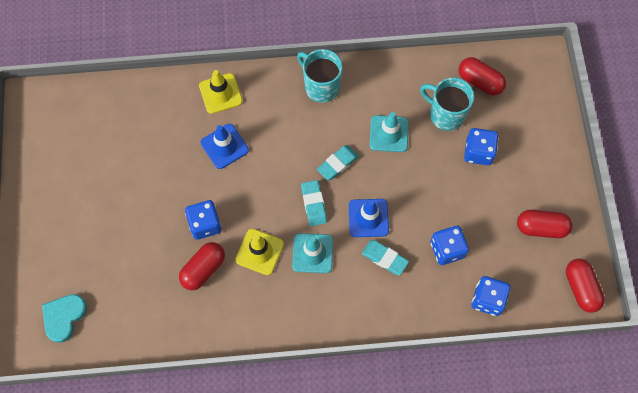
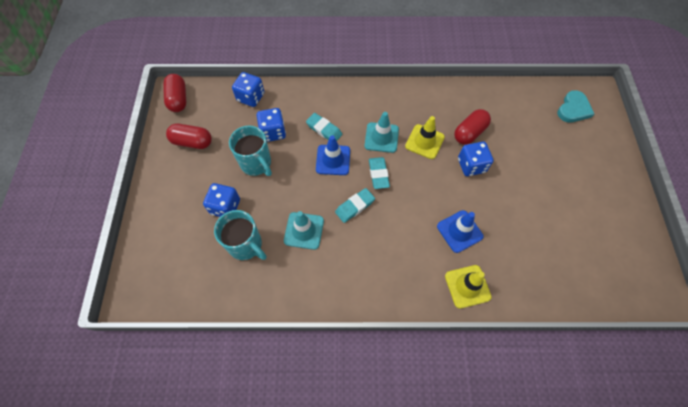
camera: 175 degrees left, 5 degrees down
turquoise mug [297,49,343,103] -> turquoise mug moved to [229,126,272,176]
red capsule [459,57,506,96] -> none

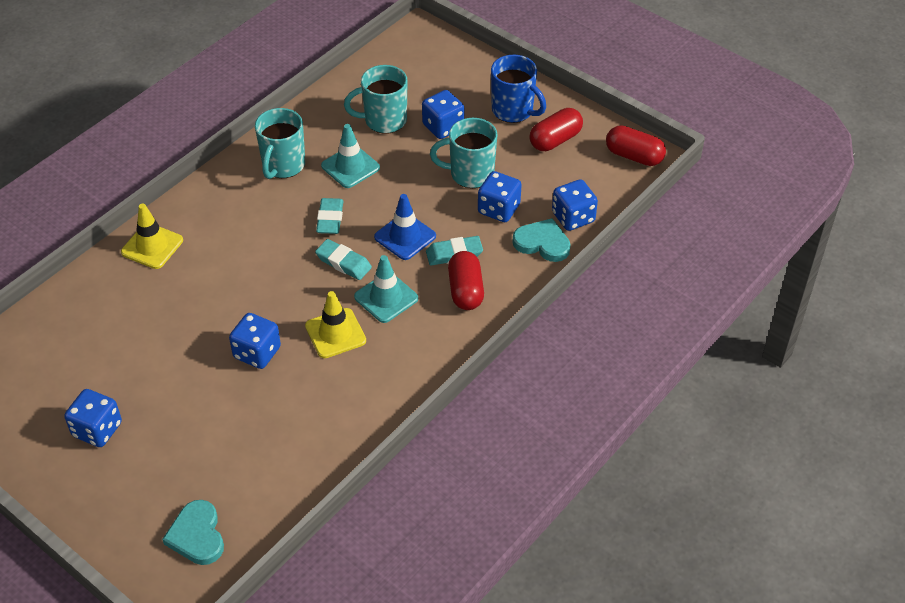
camera: 130 degrees right, 15 degrees down
blue traffic cone [437,210,484,253] -> none
red capsule [454,109,491,145] -> red capsule moved to [448,251,484,310]
none -> blue dice [64,389,122,447]
none -> turquoise mug [255,108,305,179]
none -> blue mug [491,55,546,123]
none -> turquoise heart [512,218,571,262]

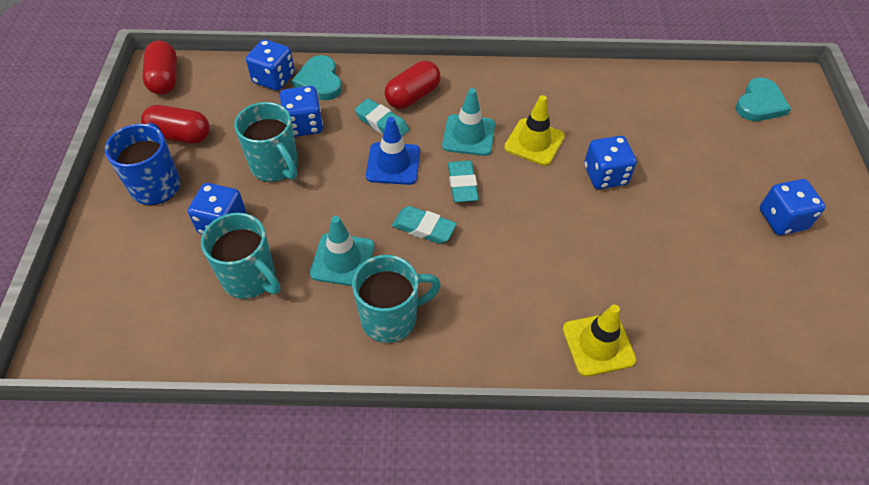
camera: 130 degrees left, 5 degrees up
turquoise eraser [316,198,343,234] -> turquoise eraser turned 60 degrees clockwise [392,206,457,244]

